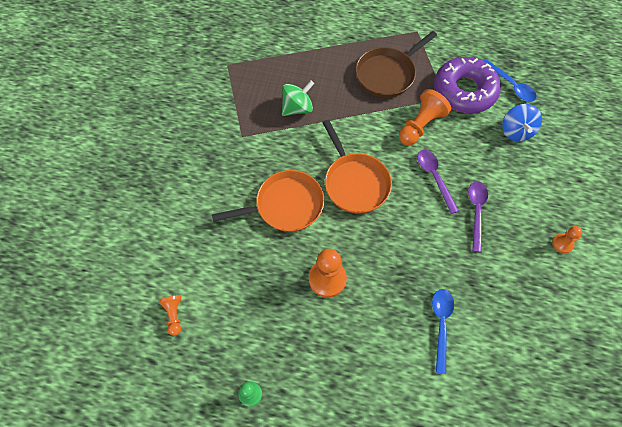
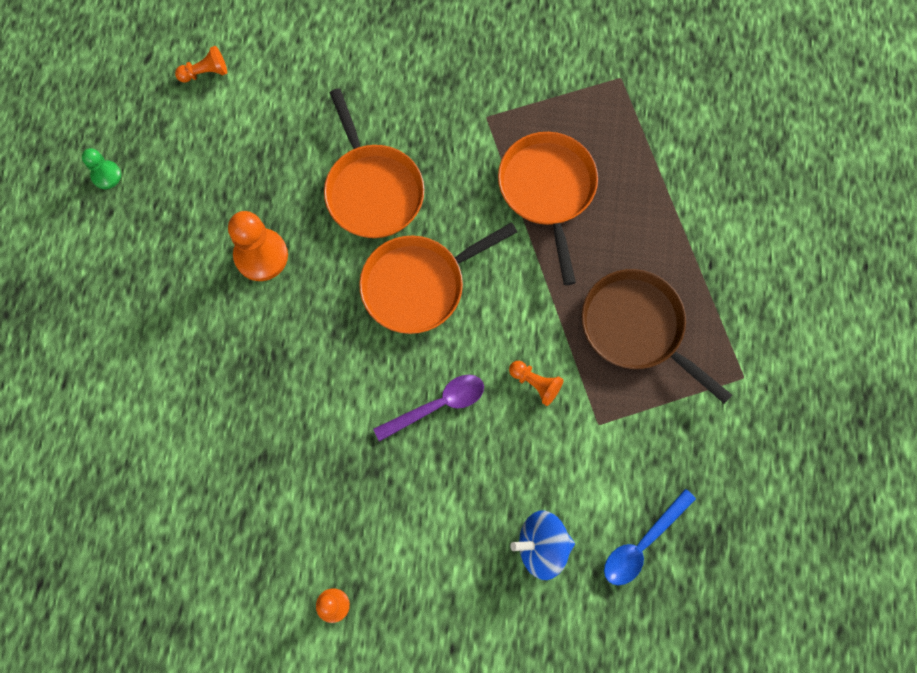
camera: 85 degrees right, 10 degrees up
green spinning top [282,81,314,116] -> orange pan [498,132,598,285]
orange pawn [399,89,451,146] -> orange pawn [509,361,564,406], size x0.56
blue spoon [432,289,454,374] -> none
purple donut [434,57,501,113] -> none
purple spoon [468,181,488,252] -> none

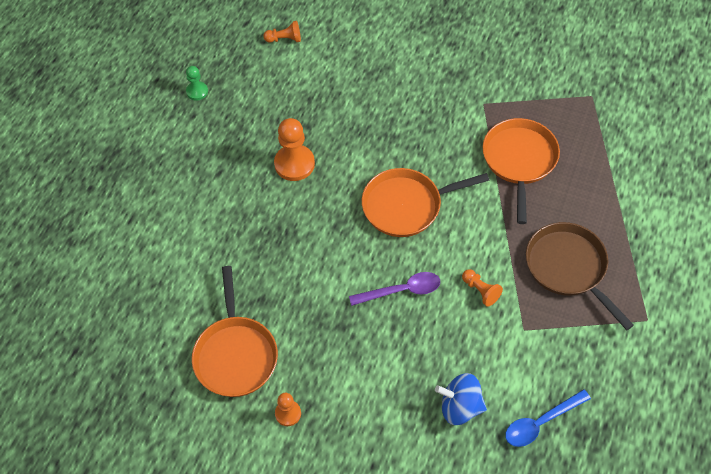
camera: 15 degrees right, 15 degrees down
orange pan [324,88,424,238] -> orange pan moved to [192,266,278,397]

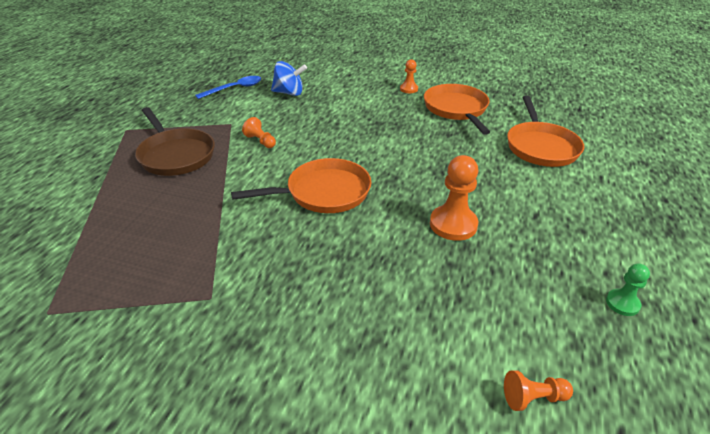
camera: 175 degrees right, 20 degrees down
purple spoon [349,272,440,306] -> none
orange pan [483,118,560,224] -> orange pan moved to [507,95,584,167]

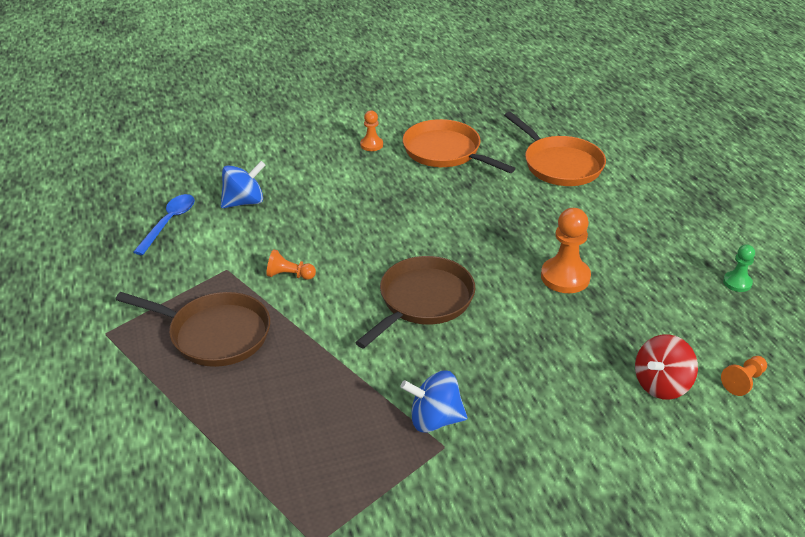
camera: 35 degrees left, 0 degrees up
orange pan [231,158,371,213] -> brown pan [355,256,475,348]
none -> blue spinning top [400,371,468,433]
none -> red spinning top [635,334,698,400]

